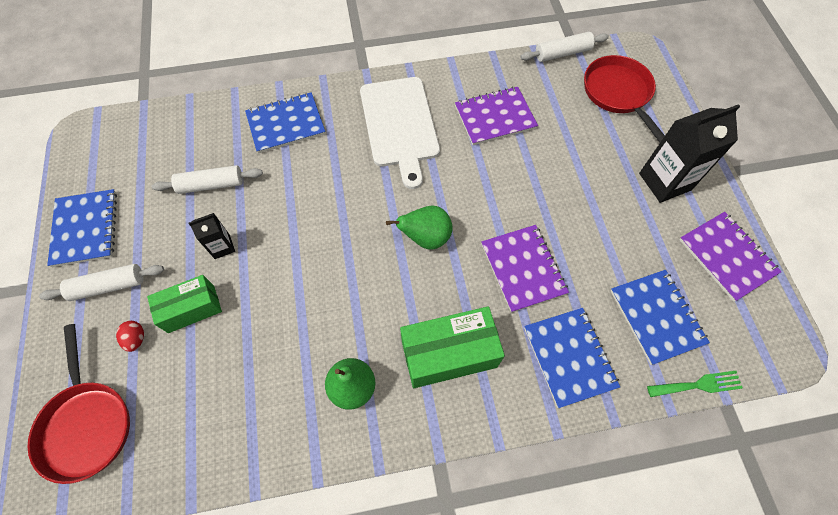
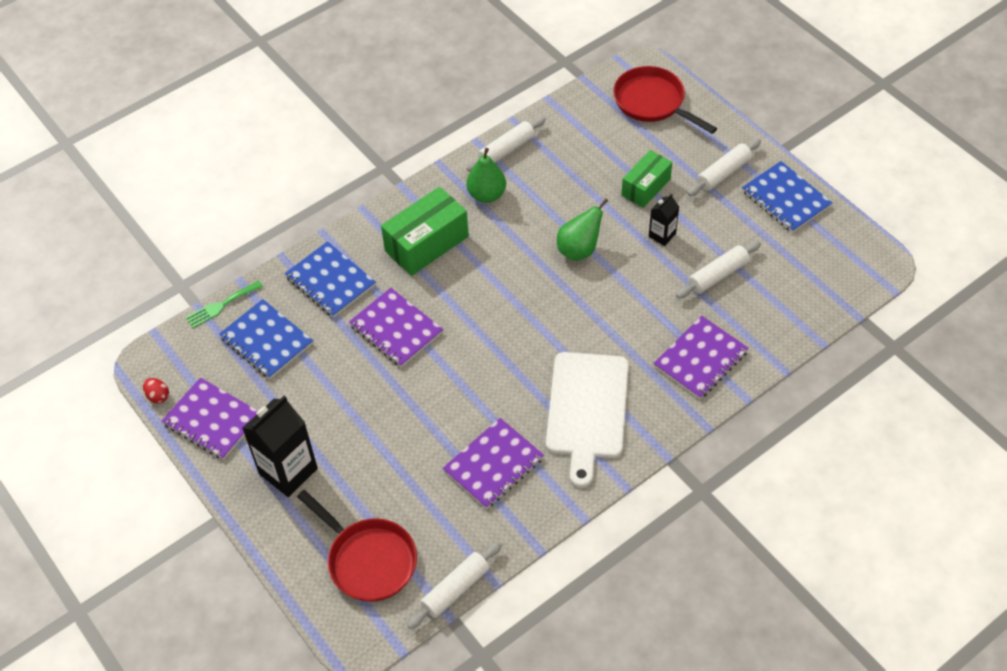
camera: 155 degrees right, 10 degrees down
red egg [116,321,144,352] -> red egg moved to [143,378,169,403]
blue notebook [245,92,326,153] -> purple notebook [653,316,749,399]
white cutting board [360,77,440,189] -> white cutting board turned 135 degrees counterclockwise [546,352,629,488]
green pear [386,206,453,250] -> green pear moved to [557,198,608,261]
none -> white rolling pin [467,117,546,172]

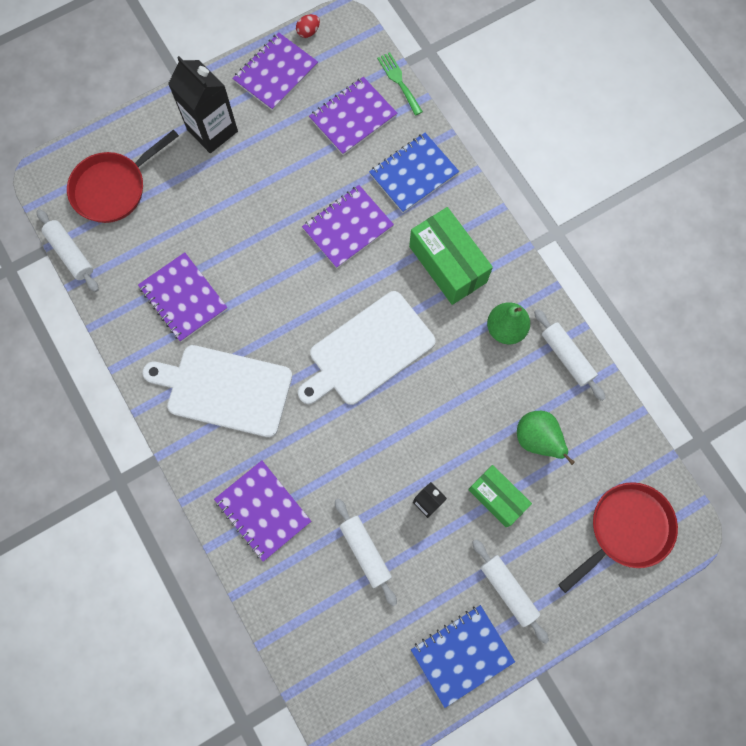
camera: 95 degrees right, 20 degrees up
blue notebook [219,299,313,379] -> purple notebook [309,77,397,155]
green pear [557,198,608,261] -> green pear moved to [517,411,575,465]
none -> white cutting board [298,291,436,405]

